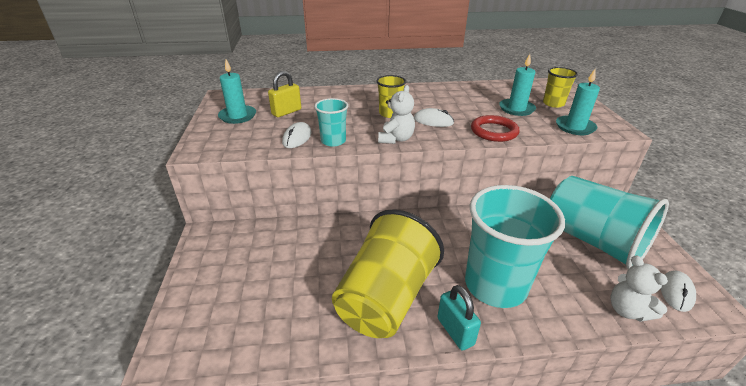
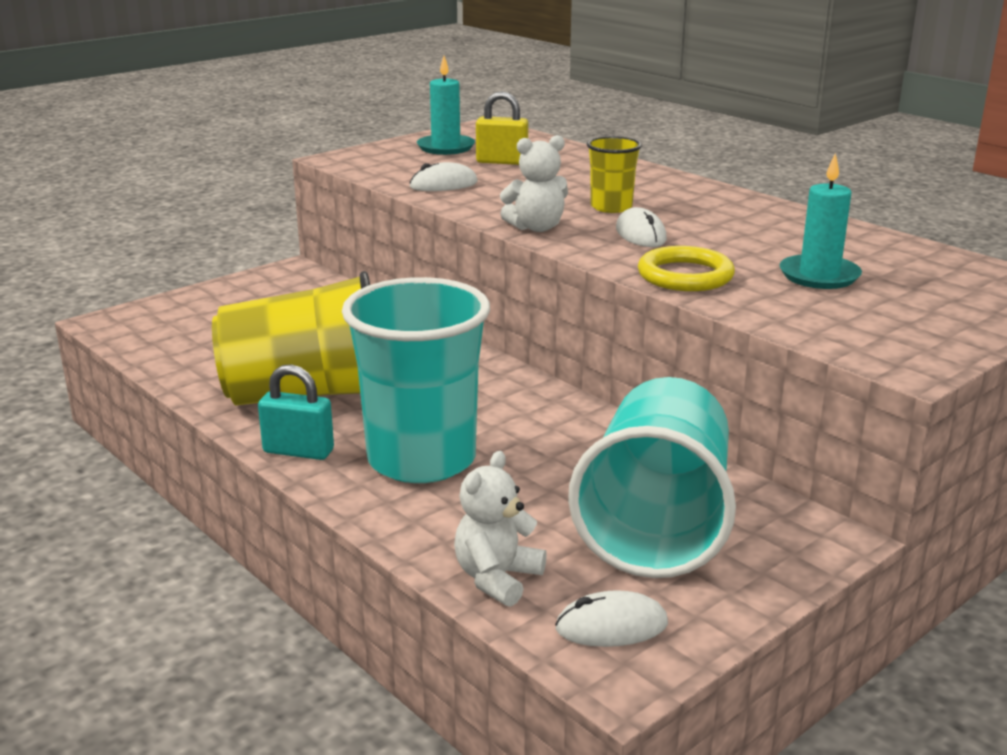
camera: 55 degrees right, 10 degrees down
turquoise cup [314,98,348,147] -> none
turquoise padlock [437,285,481,351] -> turquoise padlock turned 75 degrees clockwise [258,364,334,460]
red ring [471,115,519,142] -> yellow ring [638,246,735,291]
yellow cup [543,67,578,108] -> none
turquoise candle [556,69,600,135] -> none

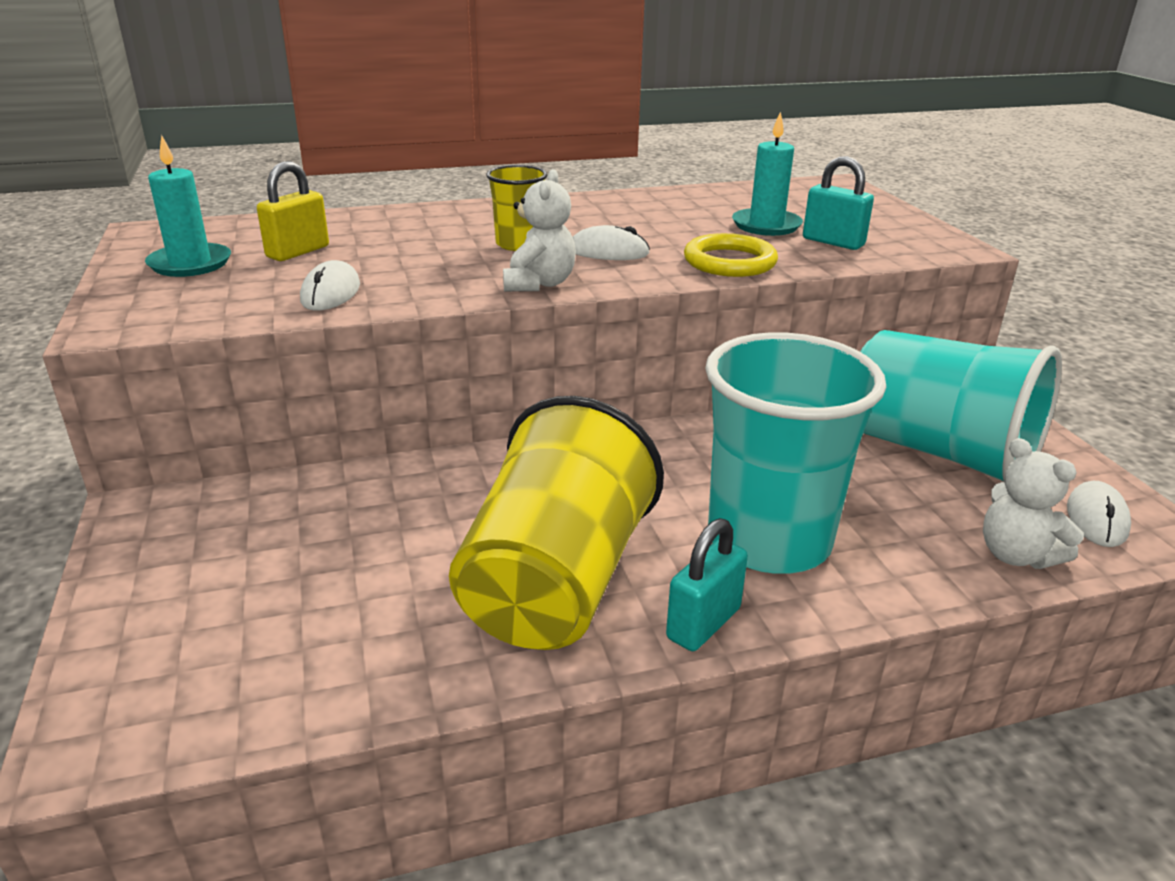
camera: 65 degrees left, 5 degrees up
none -> turquoise padlock [803,156,874,250]

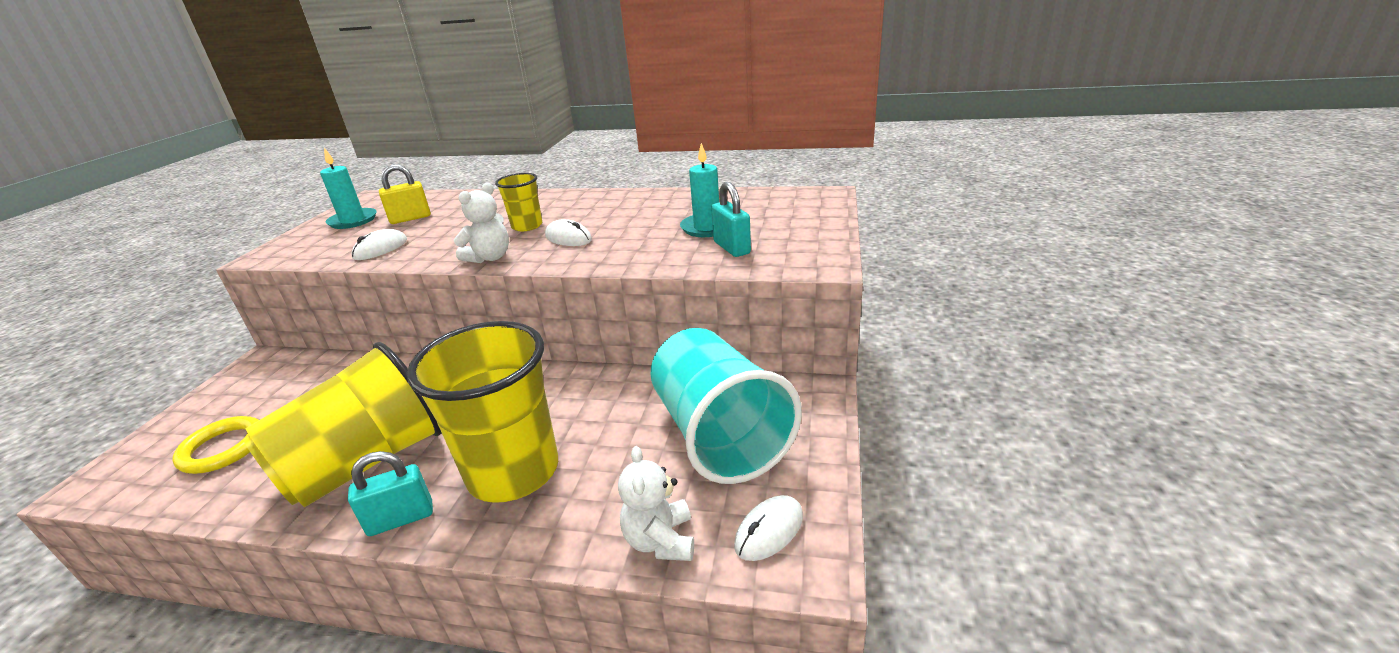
camera: 30 degrees right, 0 degrees up
yellow ring [684,233,778,277] -> yellow ring moved to [172,416,259,474]
turquoise cup [705,332,886,574] -> yellow cup [407,321,558,503]

